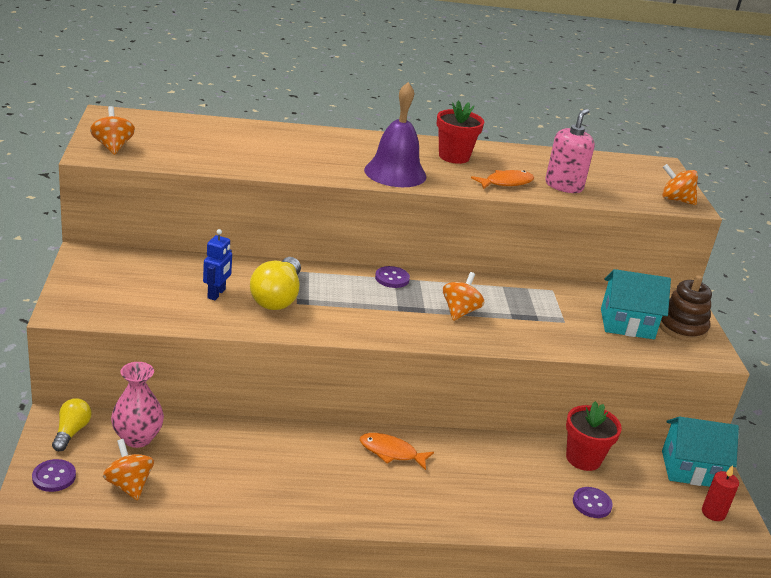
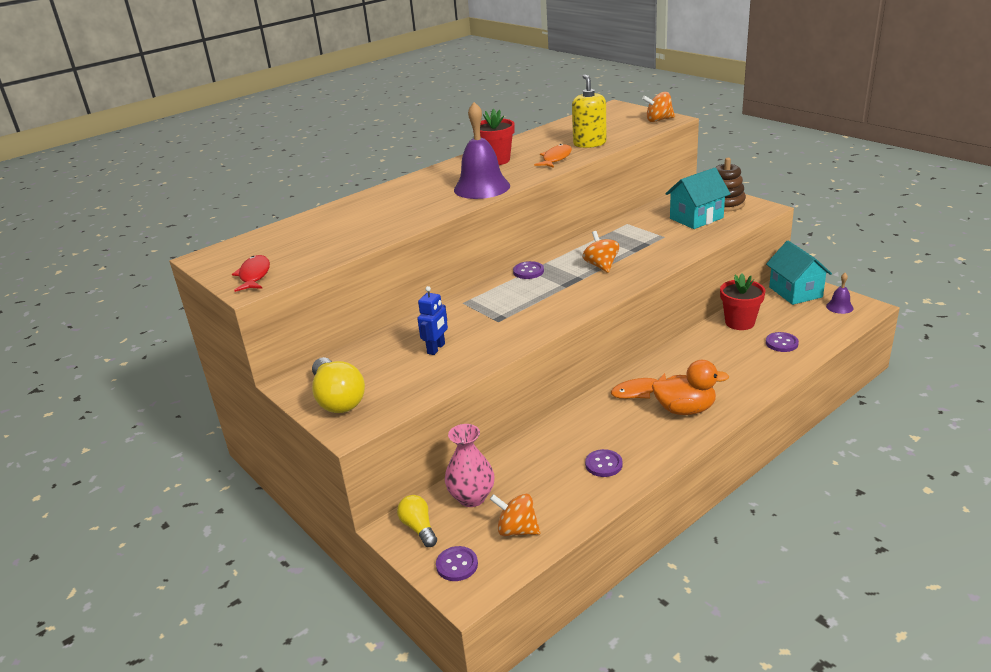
camera: 30 degrees left, 0 degrees up
orange spinning top [90,106,135,155] -> red fish [232,255,270,292]
blue robot [203,229,232,300] -> blue robot turned 45 degrees clockwise [417,286,448,355]
yellow light bulb [250,257,301,310] -> yellow light bulb moved to [312,357,365,413]
pink soap dispenser [545,109,595,193] -> yellow soap dispenser [572,74,607,148]
turquoise house [662,416,739,487] -> turquoise house turned 75 degrees counterclockwise [766,241,832,305]
red candle [702,465,739,521] -> purple bell [826,273,854,314]
none -> purple button [585,449,623,477]
none -> orange duck [652,360,729,415]

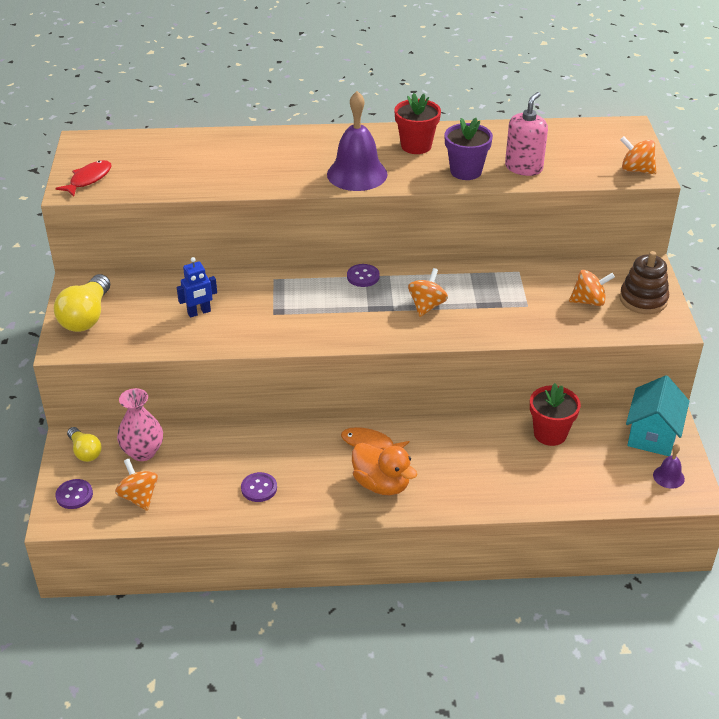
camera: 35 degrees right, 10 degrees up
yellow light bulb [397,495,437,547] -> yellow light bulb turned 135 degrees clockwise [67,427,102,462]
orange fish [534,144,572,168] -> purple flower pot [444,118,493,180]
yellow soap dispenser [572,74,607,148] -> pink soap dispenser [505,92,548,176]
turquoise house [665,168,731,229] -> orange spinning top [569,270,615,306]
purple button [766,332,799,352] -> none

